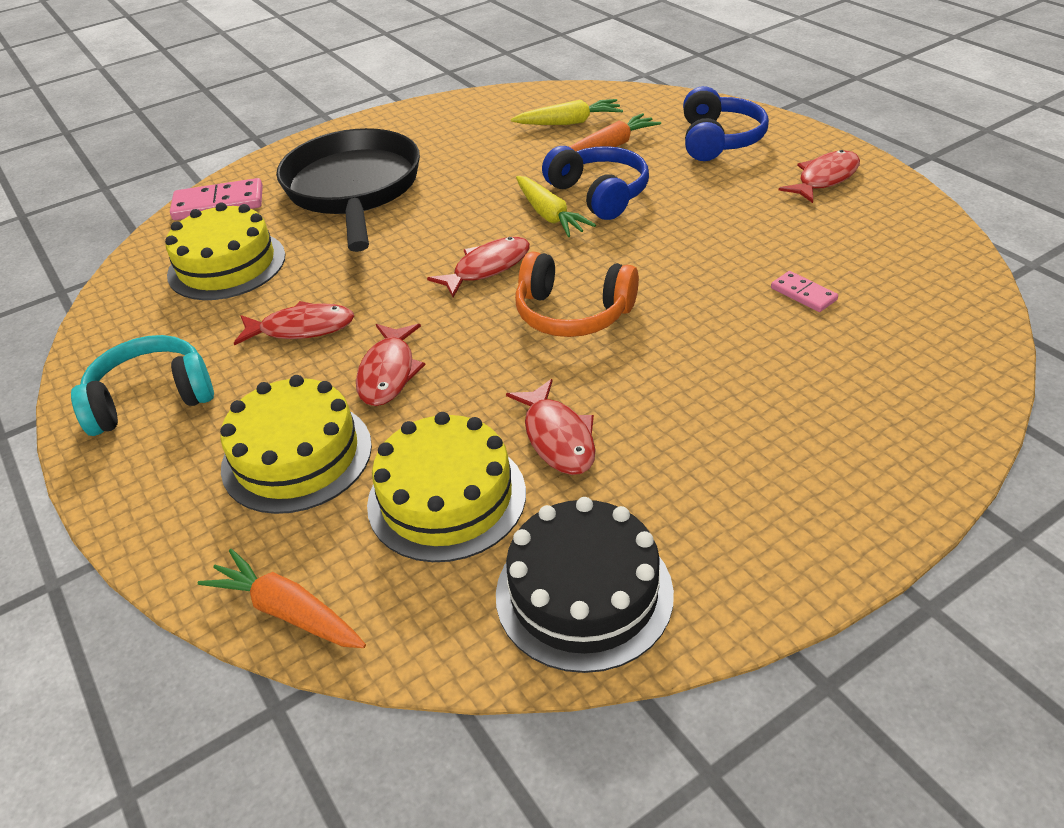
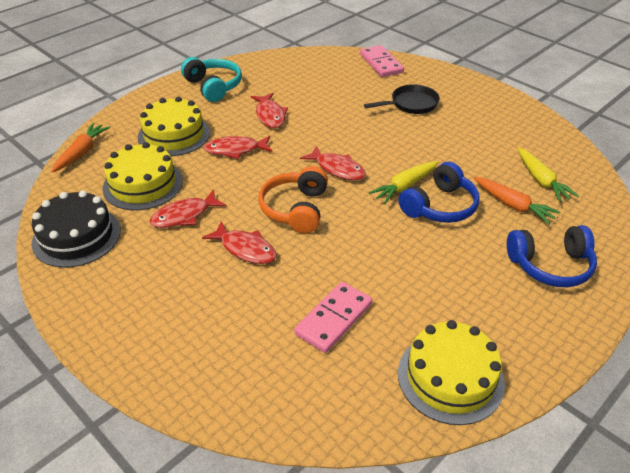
camera: 75 degrees right, 0 degrees up
yellow cake [165,202,286,300] -> yellow cake moved to [398,320,505,425]
black pan [276,128,420,252] -> black pan [364,84,440,114], size x0.52
pink domino [771,271,838,312] -> pink domino [294,282,372,353], size x1.78
red fish [779,150,860,203] -> red fish moved to [202,221,277,264]

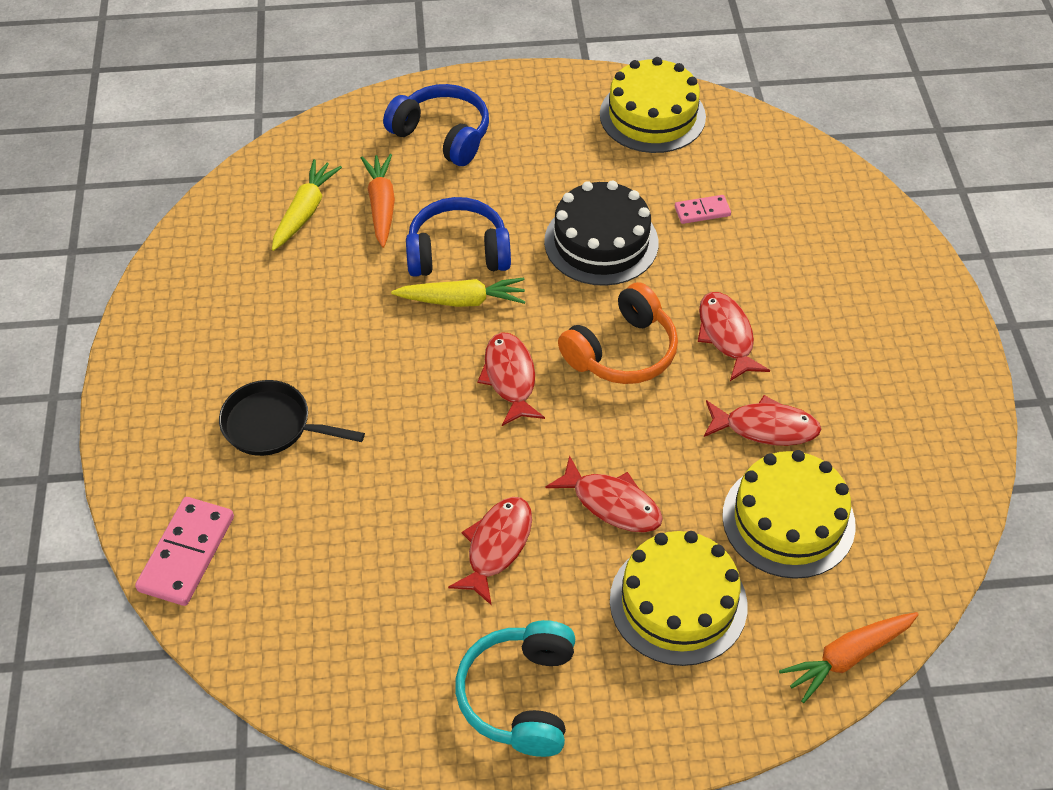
camera: 140 degrees left, 10 degrees up
black cake [32,190,121,268] -> black cake moved to [544,180,659,286]
pink domino [294,282,372,353] -> pink domino [675,195,731,224], size x0.56

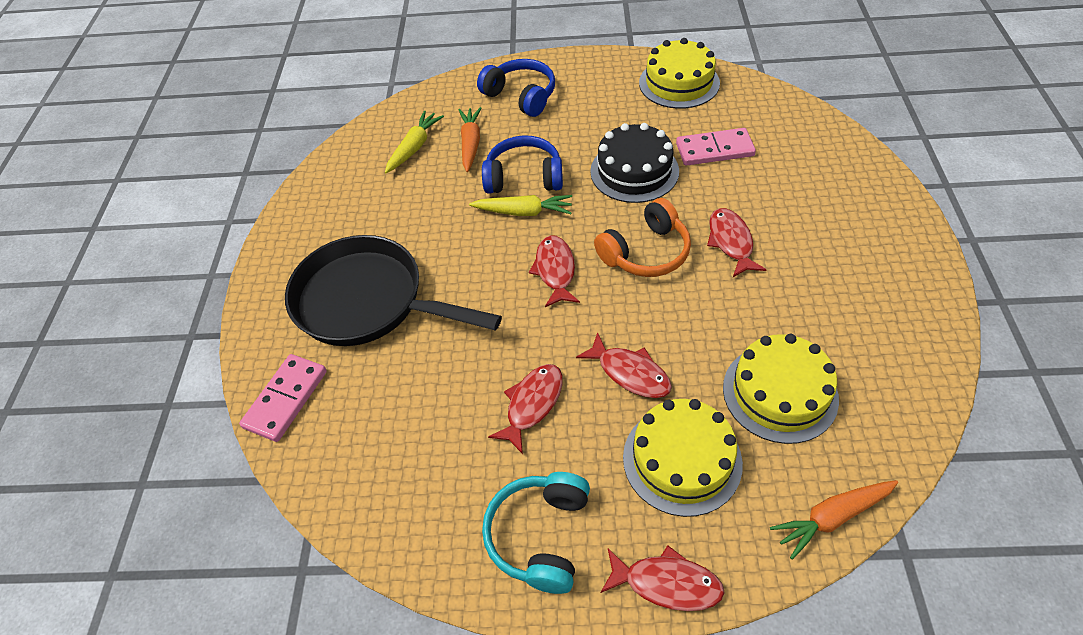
camera: 10 degrees right, 0 degrees up
black pan [219,380,365,456] -> black pan [285,235,502,346], size x1.92
pink domino [675,195,731,224] -> pink domino [676,128,756,166], size x1.78
red fish [704,395,821,446] -> red fish moved to [600,545,725,611]

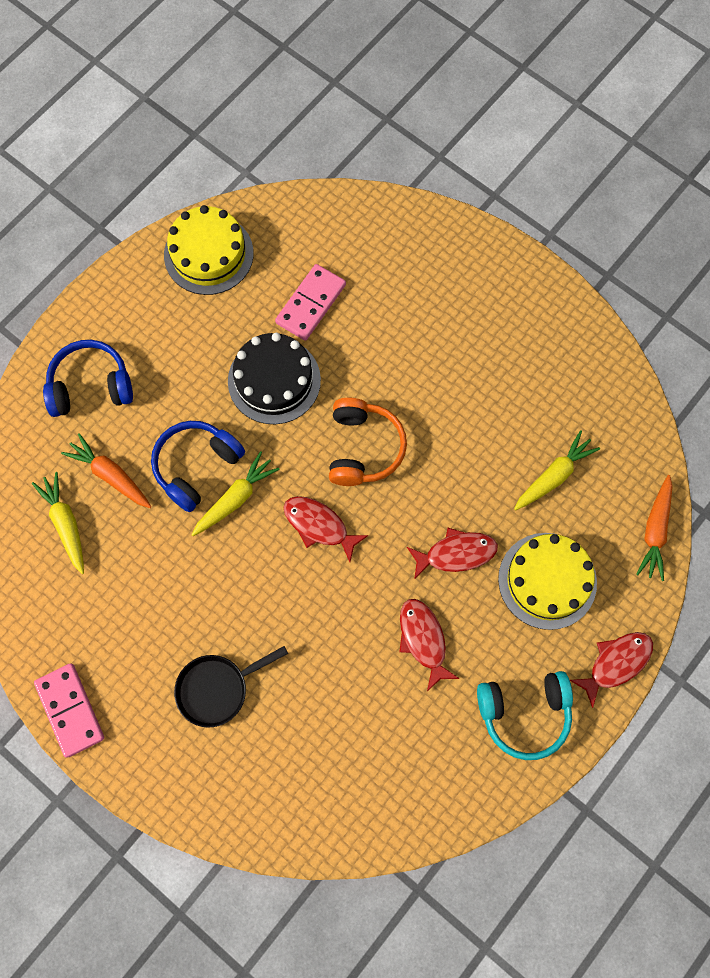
camera: 55 degrees left, 20 degrees up
pink domino [239,354,327,442] -> pink domino moved to [34,663,104,758]
black pan [285,235,502,346] -> black pan [174,646,288,728], size x0.52
turquoise headphones [482,472,590,594] -> turquoise headphones turned 60 degrees counterclockwise [477,671,573,760]
red fish [707,208,767,277] -> none
yellow cake [723,334,839,444] -> yellow carrot [514,430,600,511]

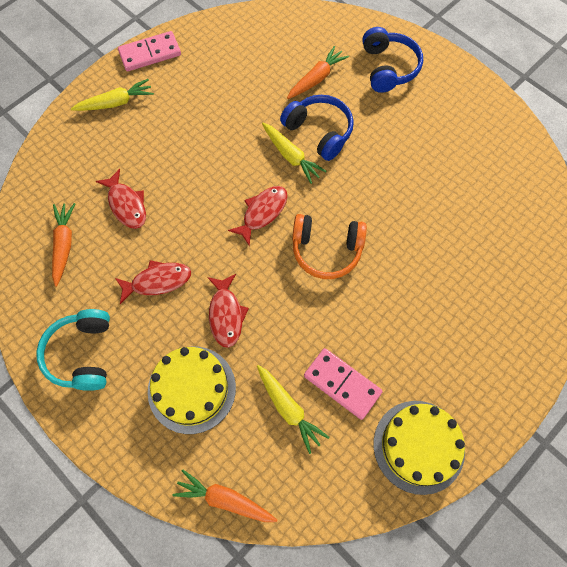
camera: 95 degrees right, 5 degrees down
yellow carrot [32,472,84,574] -> yellow carrot moved to [71,79,154,111]
yellow cake [164,205,254,295] -> yellow cake moved to [374,401,465,495]
black pan [174,646,288,728] -> none
black cake [228,333,321,424] -> none
pink domino [275,264,346,341] -> pink domino moved to [304,348,383,420]
red fish [570,632,653,708] -> red fish moved to [96,169,146,229]
none -> orange carrot [52,203,75,287]

